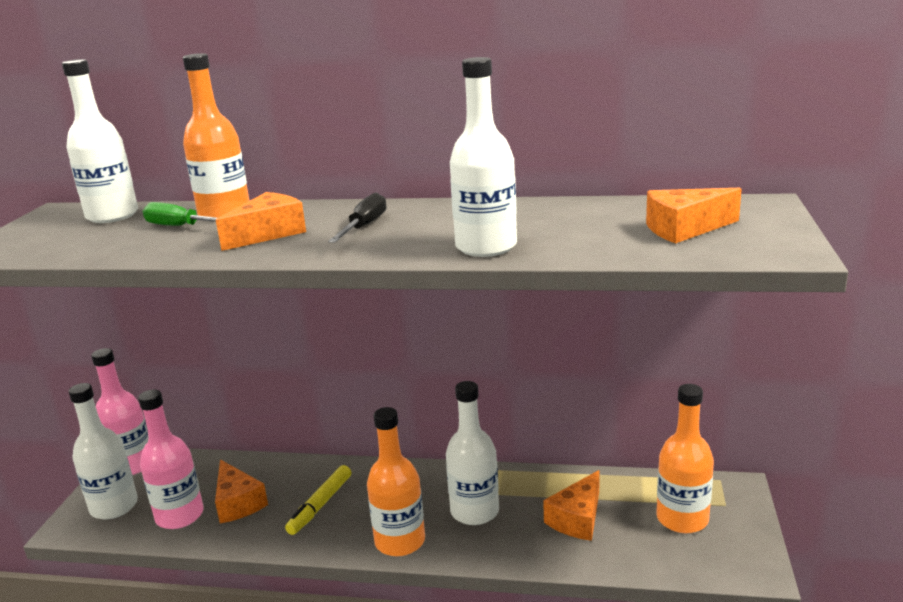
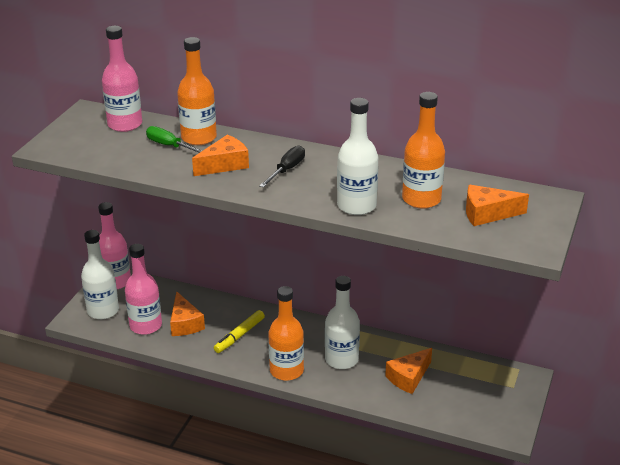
camera: 10 degrees right, 10 degrees up
white bottle [62,59,138,223] -> pink bottle [102,26,142,132]
orange bottle [657,384,714,533] -> orange bottle moved to [402,92,445,209]

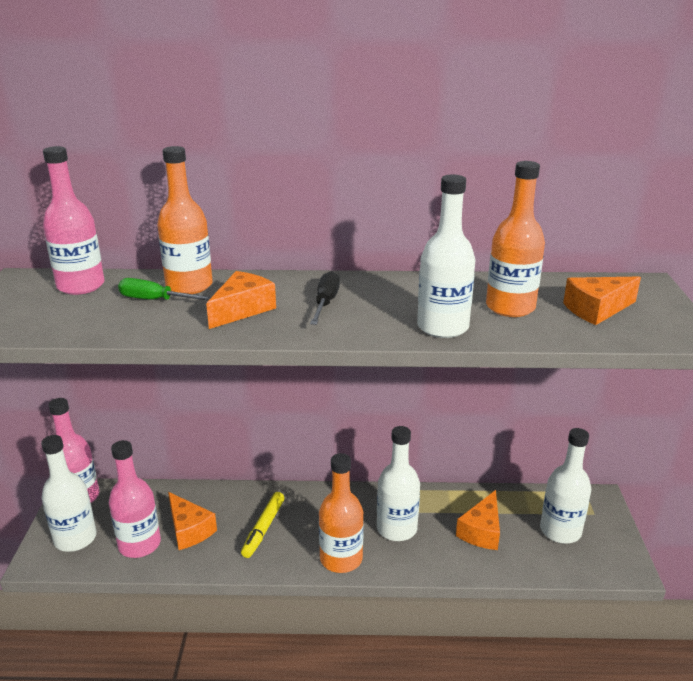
camera: 20 degrees left, 5 degrees down
none -> white bottle [540,428,591,544]

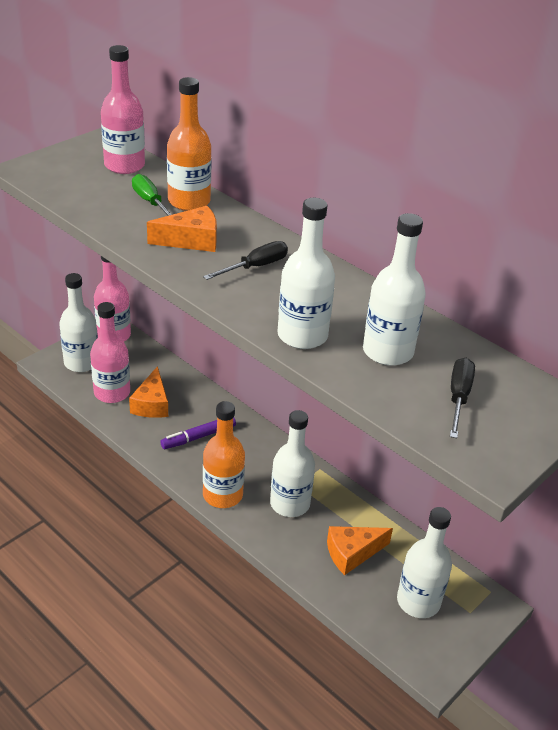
camera: 40 degrees right, 10 degrees up
yellow marker [241,492,284,558] -> purple marker [160,417,236,449]
orange bottle [486,161,545,317] -> white bottle [363,213,426,366]
orange cheese [563,276,641,325] -> black screwdriver [450,358,475,438]

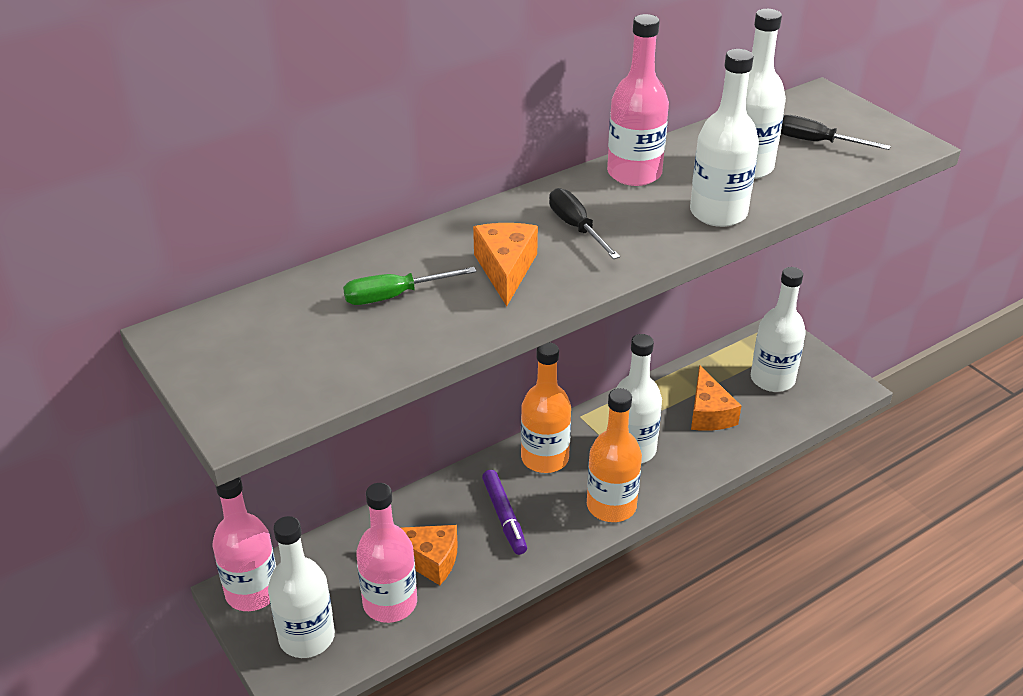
camera: 75 degrees left, 0 degrees up
pink bottle [101,45,145,174] -> pink bottle moved to [607,14,669,186]
orange bottle [167,77,212,211] -> orange bottle moved to [521,342,571,473]

